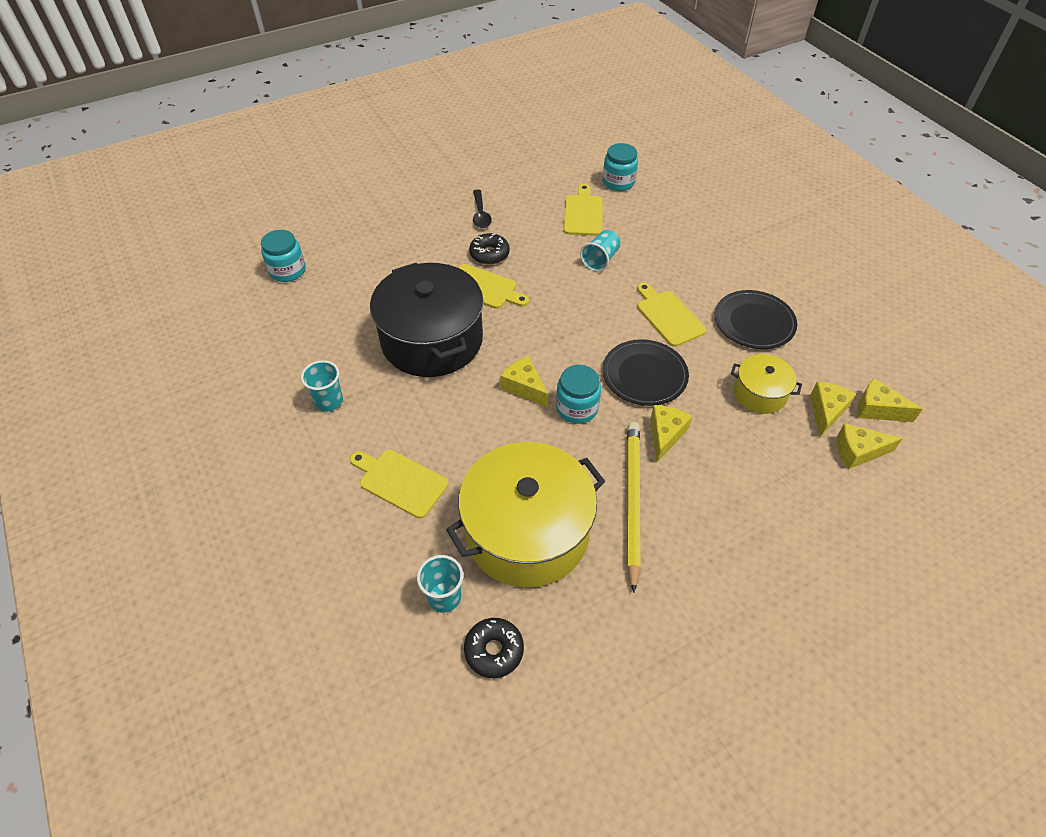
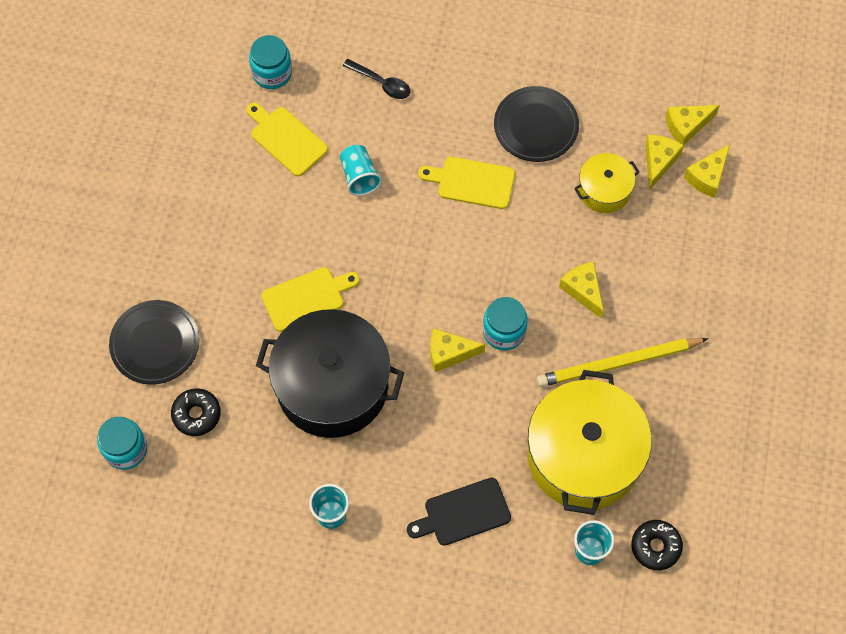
camera: 50 degrees left, 15 degrees up
yellow cutting board [350,450,449,518] -> black cutting board [407,478,511,546]
black donut [469,233,510,265] -> black donut moved to [171,388,221,436]
black spoon [473,190,492,228] -> black spoon moved to [343,59,410,99]
black plate [602,339,689,406] -> black plate moved to [109,300,199,385]
yellow pencil [627,422,641,593] -> yellow pencil turned 60 degrees counterclockwise [536,338,709,387]
yellow cheese [810,382,856,437] -> yellow cheese turned 45 degrees clockwise [645,135,684,191]

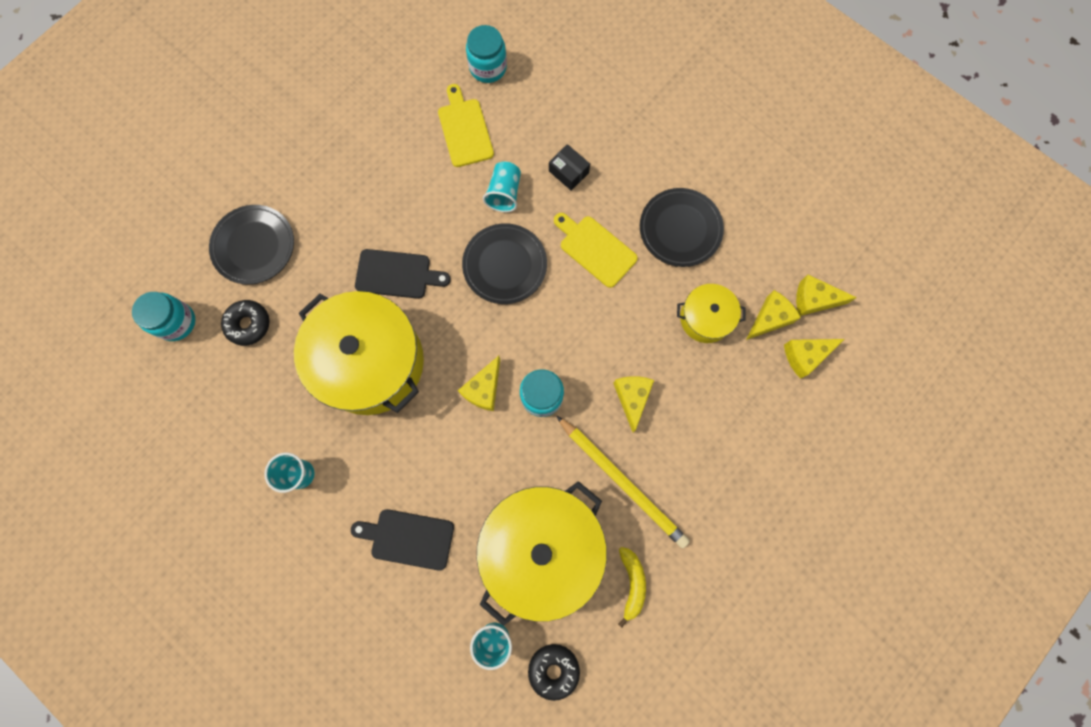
camera: 30 degrees right, 10 degrees up
black pot [256,309,404,438] -> yellow pot [294,291,424,415]
yellow cutting board [261,267,360,332] -> black cutting board [355,249,451,299]
black spoon [343,59,410,99] -> none
yellow cheese [430,328,485,372] -> yellow cheese turned 90 degrees counterclockwise [458,356,500,411]
yellow pencil [536,338,709,387] -> yellow pencil turned 150 degrees counterclockwise [556,416,690,548]
none -> black plate [462,223,547,304]
none -> black box [549,144,590,191]
none -> yellow banana [618,547,646,628]

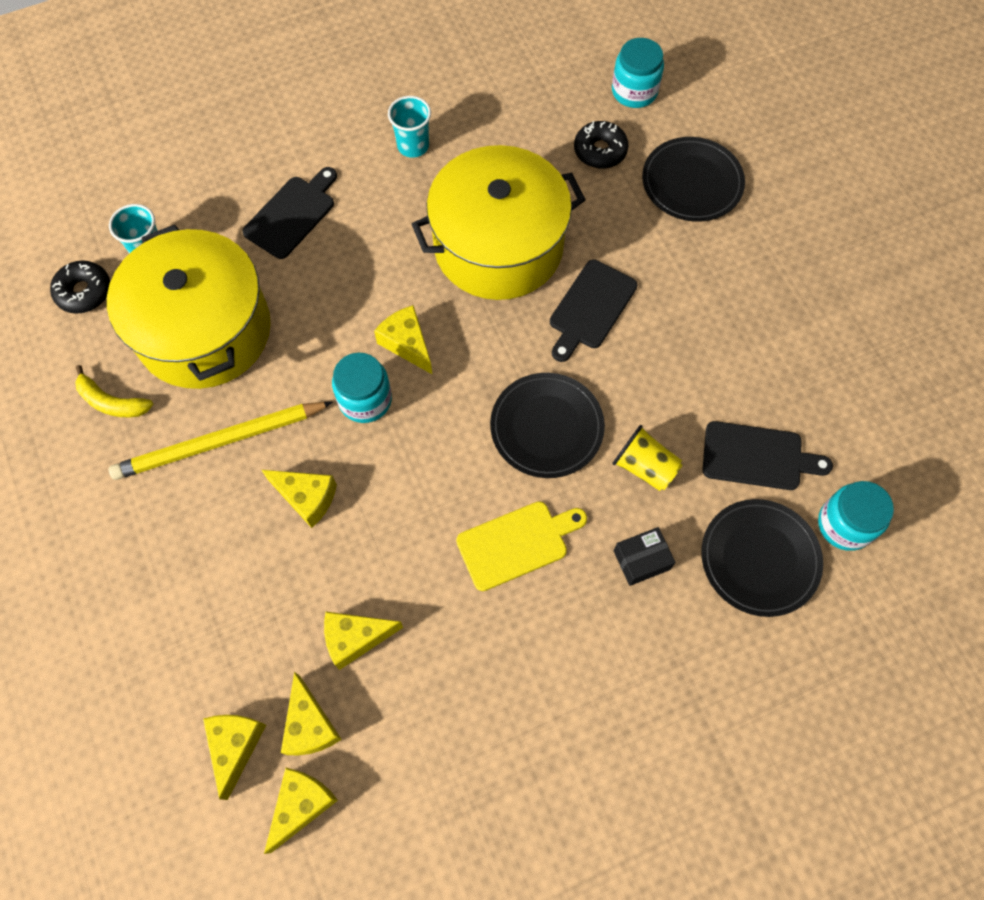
camera: 115 degrees right, 10 degrees down
yellow cutting board [438,84,494,167] -> black cutting board [702,421,833,490]
turquoise cup [483,161,521,212] -> yellow cup [612,425,683,491]
black plate [640,188,724,267] -> black plate moved to [701,499,823,617]
yellow pot [677,284,746,343] -> yellow cheese [324,612,403,670]

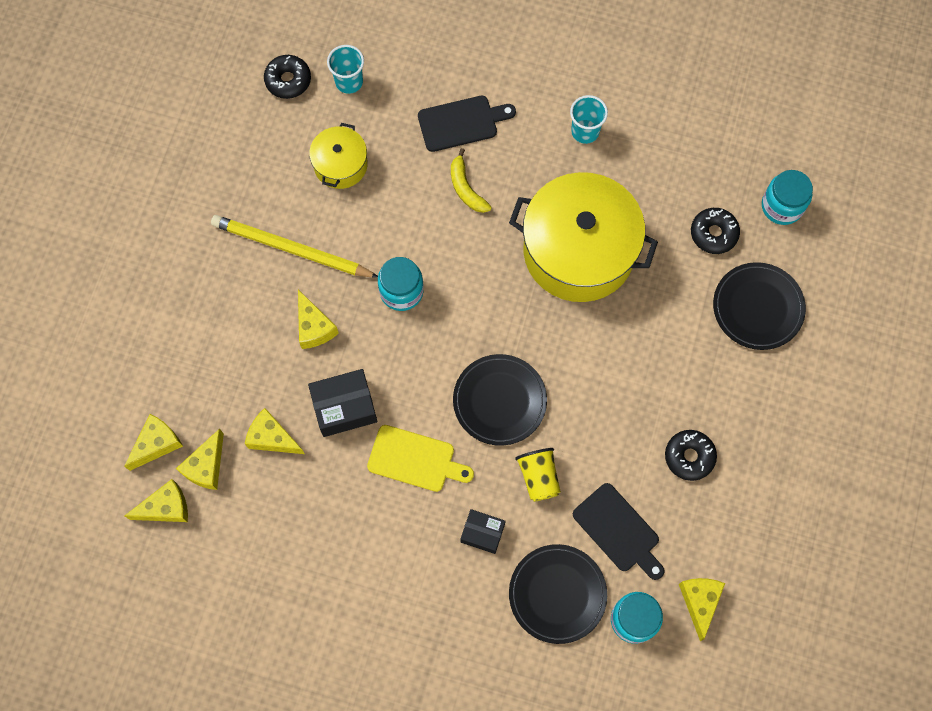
camera: 40 degrees right, 5 degrees up
yellow banana [75,365,153,417] -> yellow banana moved to [451,148,492,213]
yellow pot [107,225,271,389] -> yellow pot [309,123,368,189], size x0.49
yellow cheese [374,305,432,374] -> yellow cheese moved to [679,578,725,641]
black cutting board [550,259,638,362] -> none
none -> black box [308,369,378,437]
none -> black donut [665,430,717,481]

